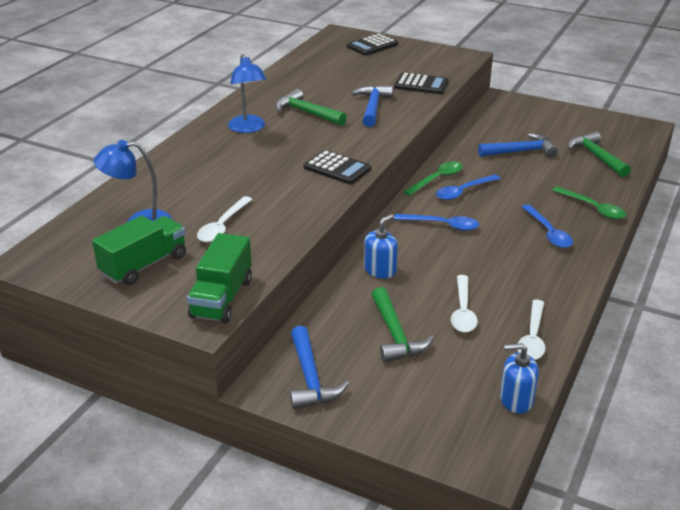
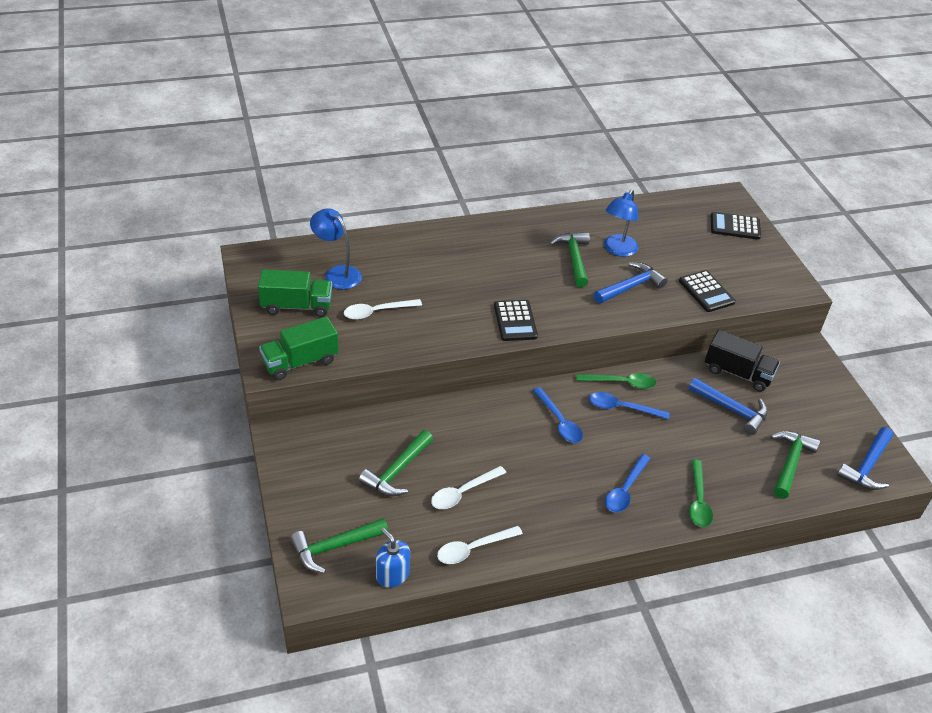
camera: 45 degrees right, 10 degrees up
blue lamp [228,54,267,133] -> blue lamp moved to [604,189,638,257]
blue hammer [290,326,349,409] -> blue hammer moved to [837,427,893,490]
blue soap dispenser [364,214,398,278] -> none
none -> green hammer [290,518,388,573]
none -> black truck [705,330,780,392]

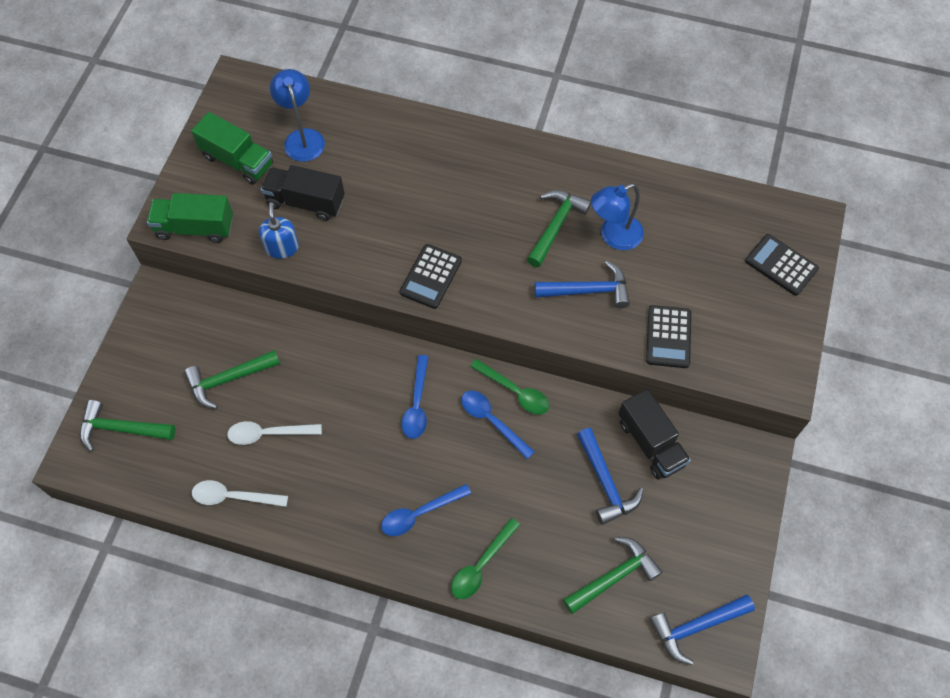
camera: 35 degrees right, 20 degrees up
white spoon [344,299,422,320] -> black truck [261,165,345,221]
blue soap dispenser [376,528,410,588] -> blue soap dispenser moved to [259,202,299,259]

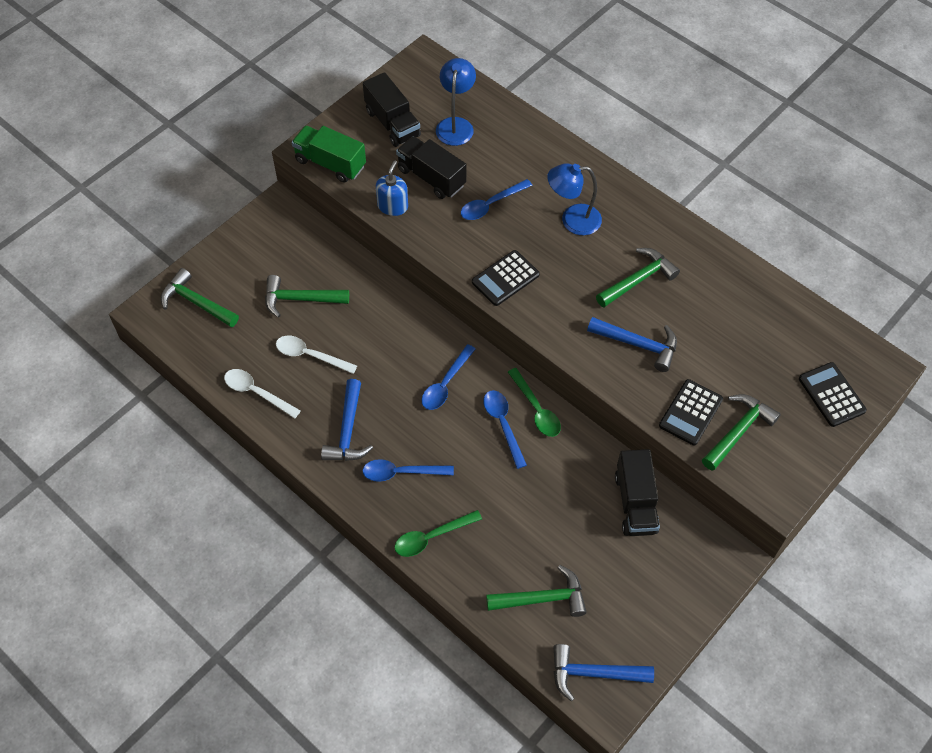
camera: 25 degrees right, 5 degrees down
green truck [191,112,273,184] -> black truck [363,72,421,147]
blue hammer [577,428,644,525] -> blue hammer moved to [321,379,373,461]
blue lamp [591,184,644,250] -> blue lamp moved to [547,163,602,235]
none -> blue spoon [461,179,533,220]
none -> green hammer [702,394,781,471]

